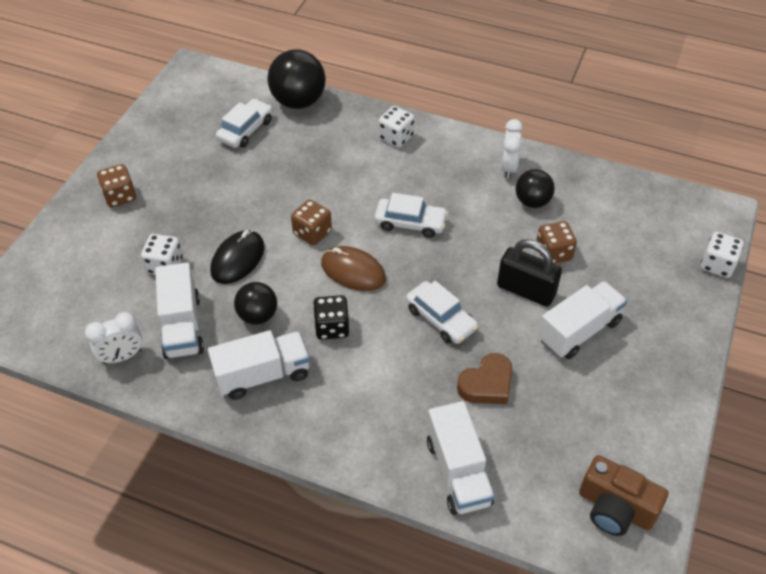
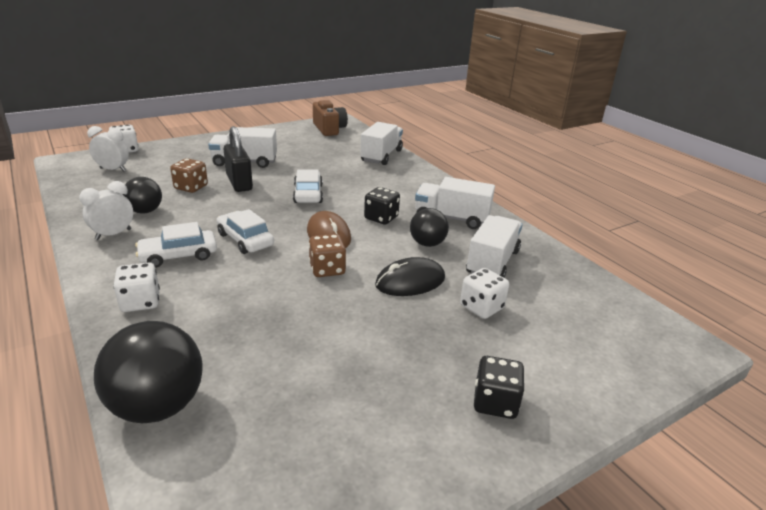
camera: 145 degrees left, 20 degrees down
white clock [85,312,142,364] -> white clock moved to [87,126,129,172]
brown dice [97,164,136,207] -> black dice [474,356,525,419]
white car [216,99,273,148] -> white car moved to [135,222,217,268]
brown heart [457,353,512,404] -> none

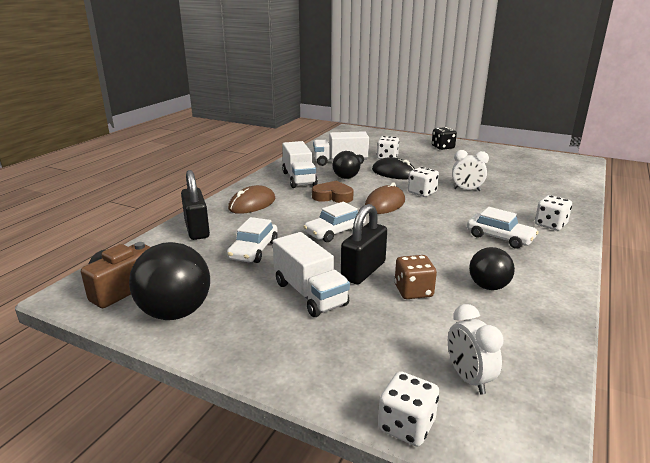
camera: 120 degrees left, 5 degrees down
white clock [79,181,133,240] -> white clock moved to [452,150,489,191]
black ball [94,321,203,423] -> black ball moved to [129,242,210,320]
white car [216,209,274,254] -> white car moved to [227,217,278,263]
brown dice [309,234,346,277] -> white dice [408,167,439,197]
white truck [360,122,403,165] -> black padlock [181,170,210,240]
black dice [364,187,400,225] -> brown heart [312,180,353,203]
none -> brown mouse [228,185,275,214]

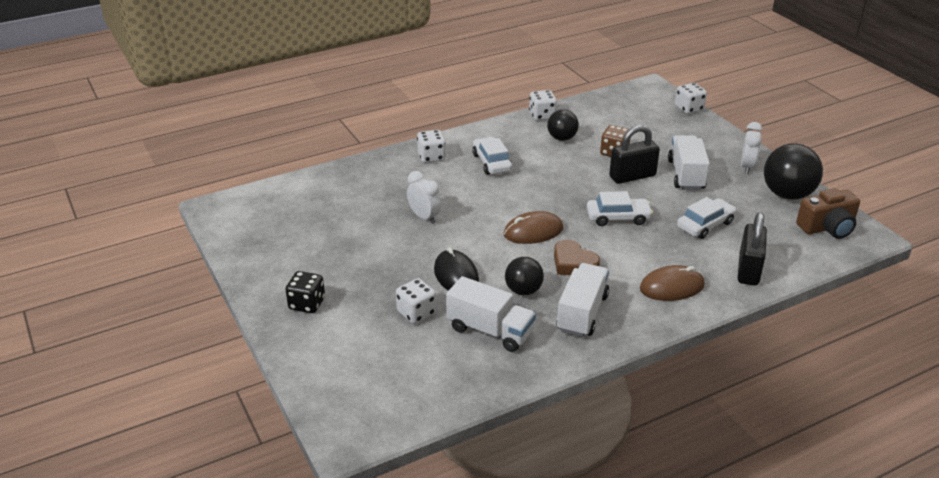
camera: 145 degrees left, 10 degrees up
white dice [408,167,439,197] -> white dice moved to [529,90,557,121]
white clock [448,304,504,395] -> white clock moved to [741,122,762,174]

